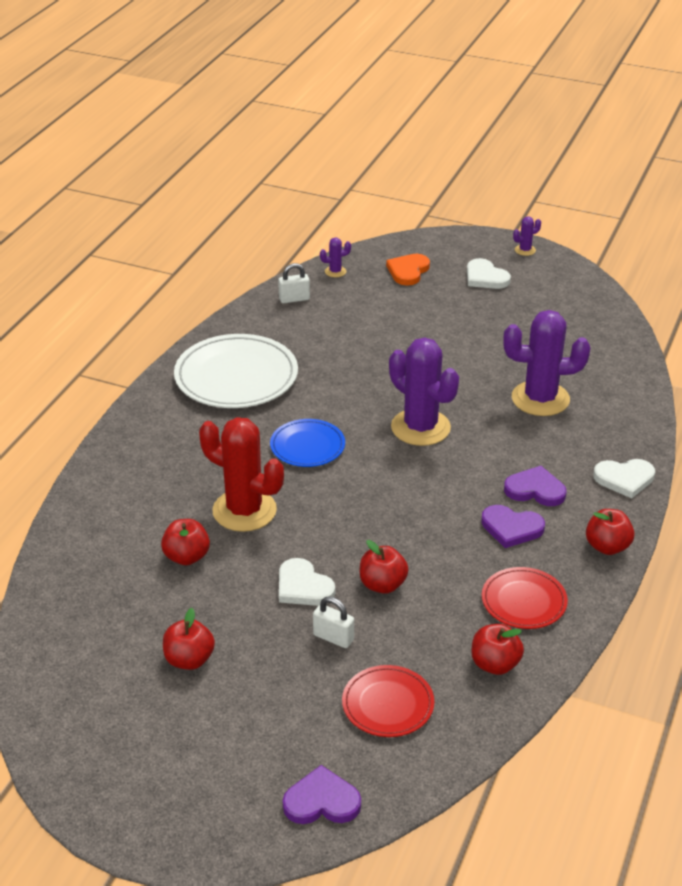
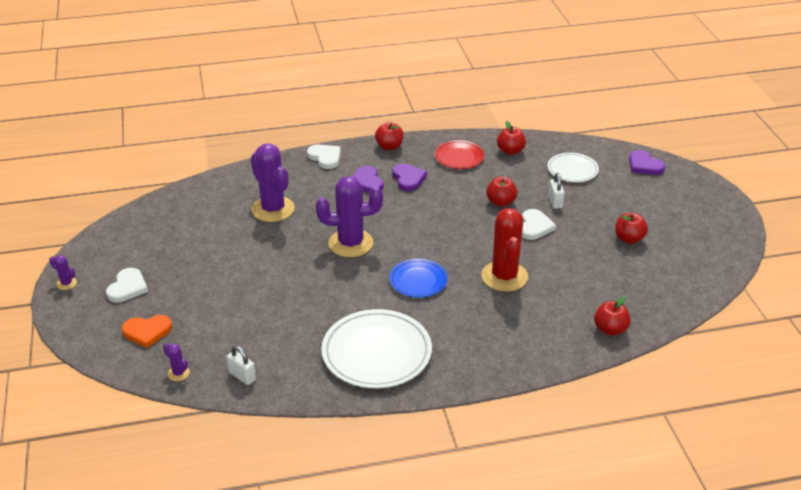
camera: 125 degrees left, 0 degrees up
red apple [161,519,210,565] -> red apple moved to [594,296,631,336]
red plate [342,665,434,737] -> white plate [548,153,599,182]
purple cactus [389,337,459,446] -> purple cactus turned 75 degrees clockwise [316,176,383,257]

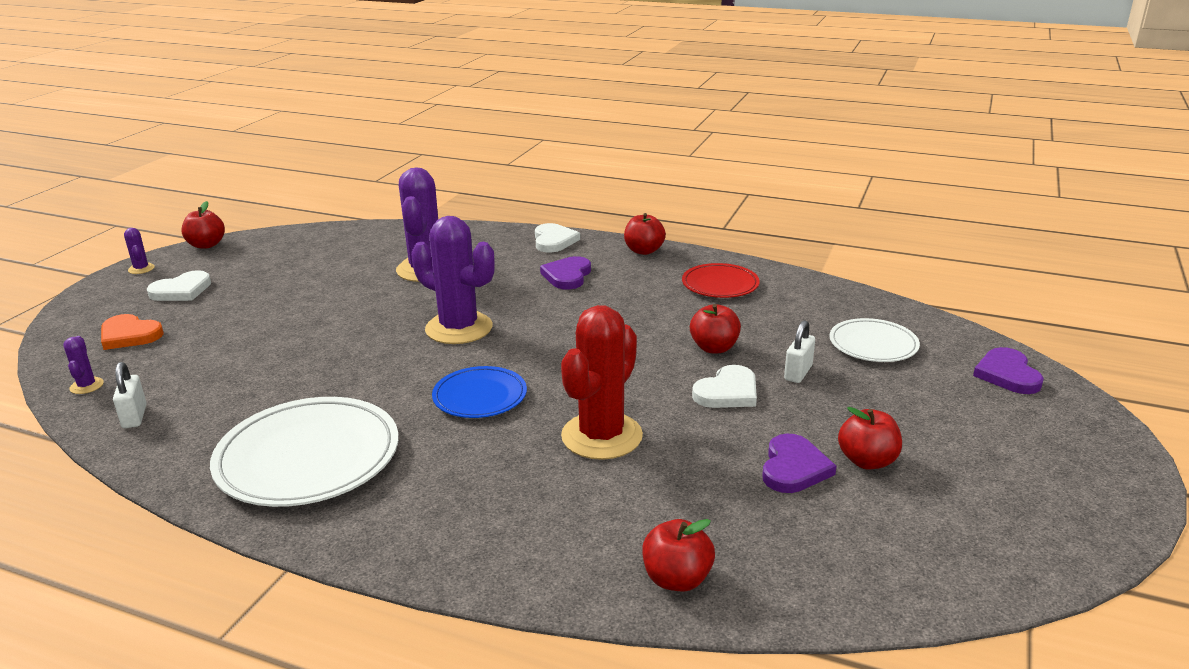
camera: 35 degrees right, 10 degrees down
purple heart [392,164,427,191] -> purple heart moved to [762,433,836,493]
red apple [497,121,526,155] -> red apple moved to [181,201,225,249]

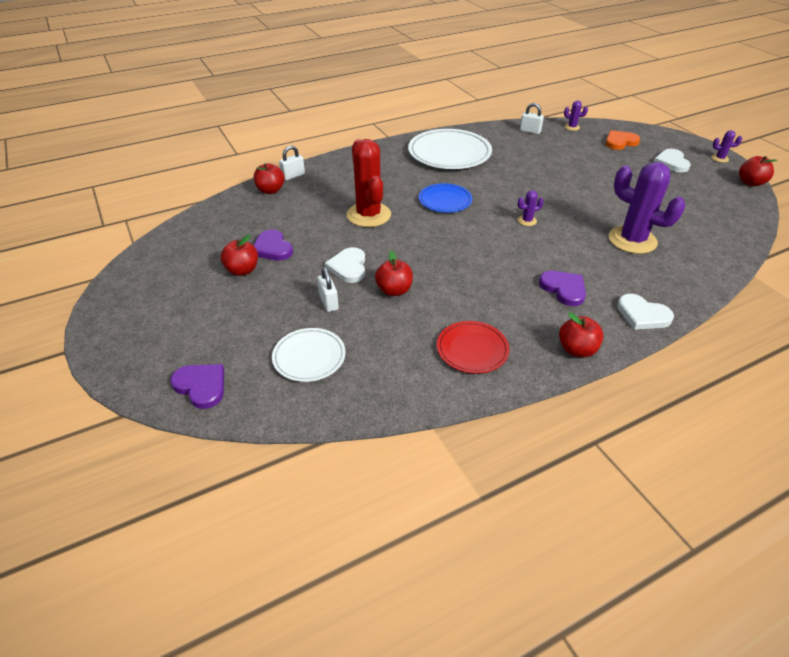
camera: 130 degrees right, 15 degrees up
purple cactus [411,216,495,344] -> purple cactus [518,190,544,226], size x0.42
none -> white padlock [279,146,305,180]

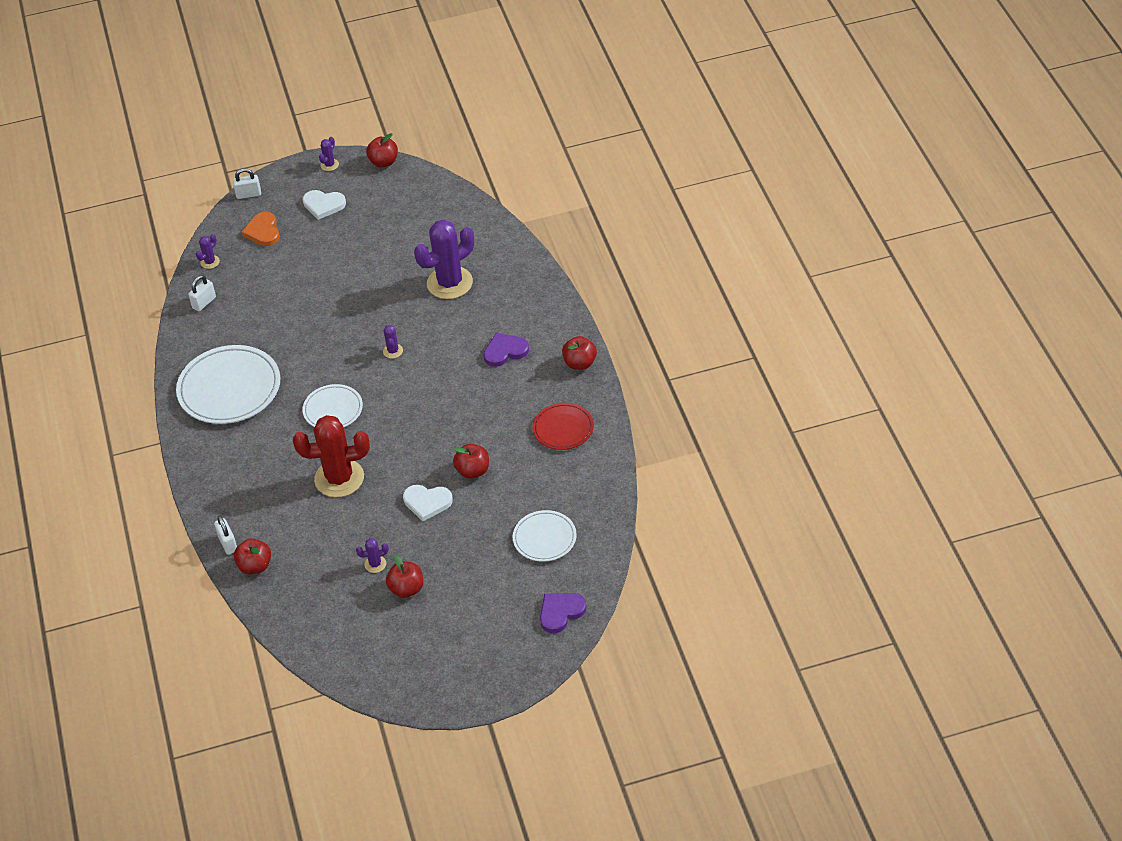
camera: 75 degrees left, 5 degrees up
purple heart [253,229,293,261] -> purple cactus [356,538,389,573]
white padlock [317,267,339,312] -> white padlock moved to [233,168,261,199]
blue plate [419,183,472,213] -> white plate [303,384,363,427]
white heart [617,294,674,330] -> none

